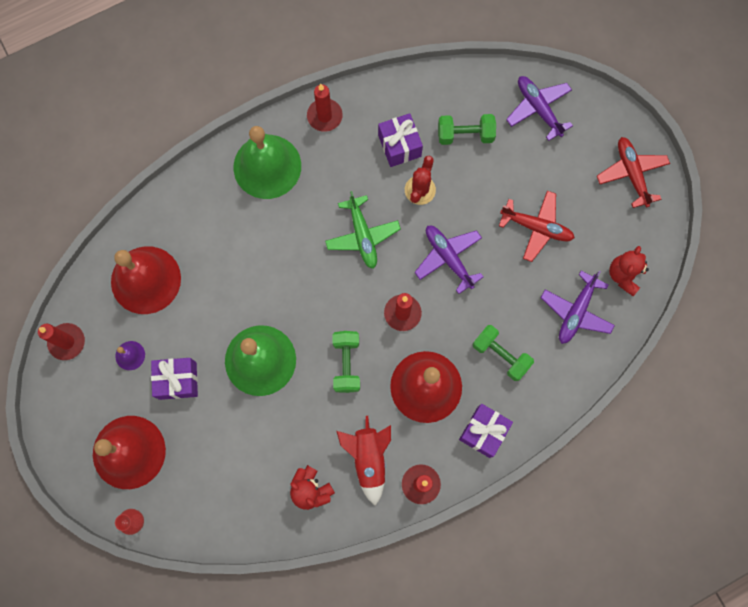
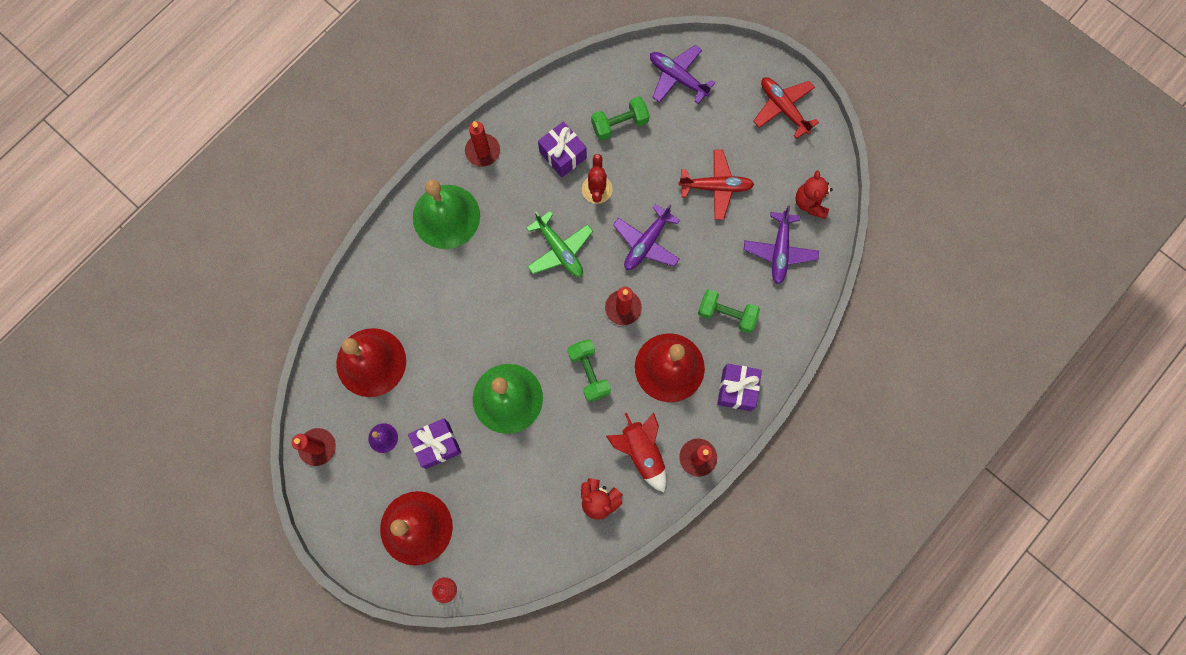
camera: 20 degrees left, 0 degrees up
purple plane [414,226,484,294] -> purple plane turned 90 degrees counterclockwise [613,204,680,270]

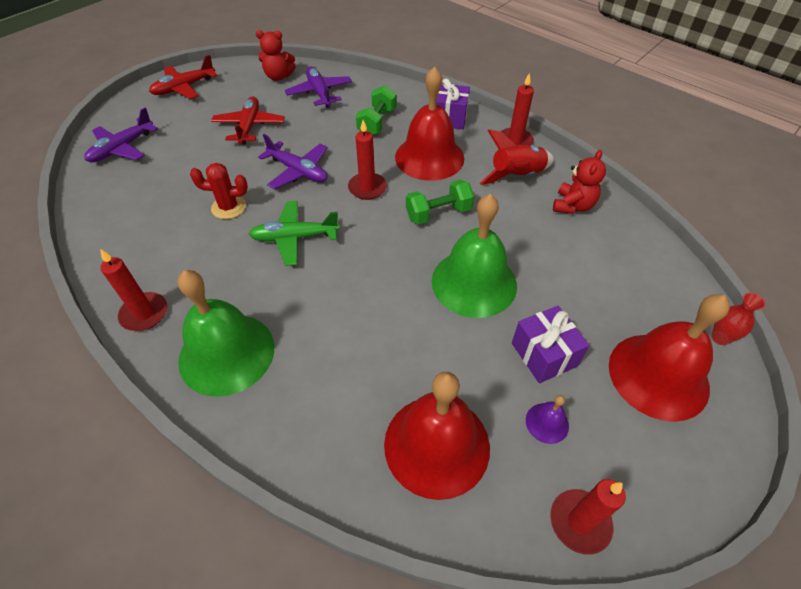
camera: 90 degrees left, 25 degrees down
green plane [526,211,593,277] -> green plane turned 150 degrees counterclockwise [249,201,340,266]
purple gift [538,121,587,177] -> none
green dumbbell [591,96,650,141] -> none
purple plane [744,206,819,284] -> purple plane turned 120 degrees counterclockwise [285,67,352,108]

